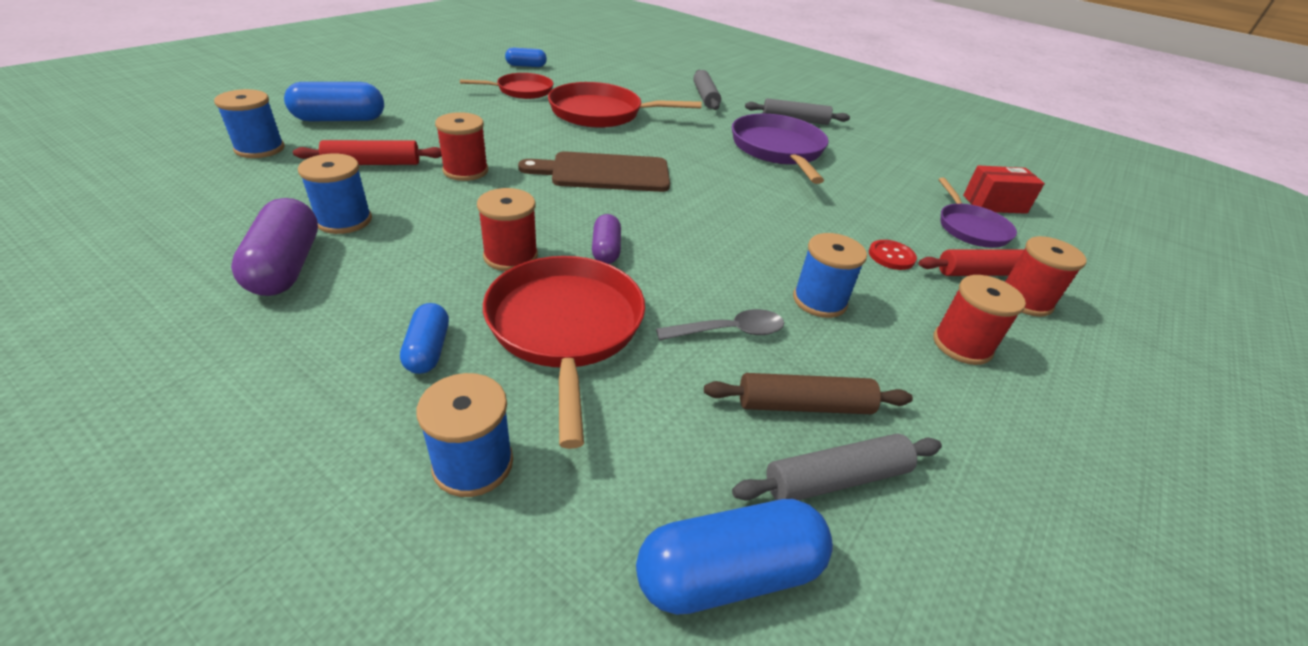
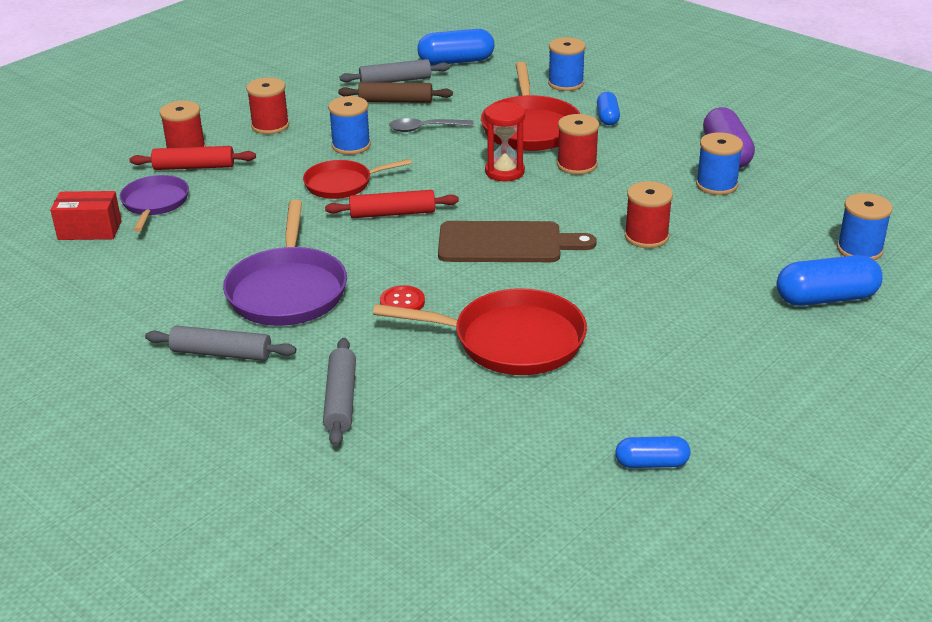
camera: 170 degrees left, 5 degrees down
red rolling pin [293,140,442,165] -> red rolling pin moved to [325,190,459,218]
red pan [460,73,553,99] -> red pan moved to [303,159,412,199]
purple capsule [592,214,621,264] -> red hourglass [485,102,525,181]
red button [869,240,917,270] -> red button moved to [380,285,425,310]

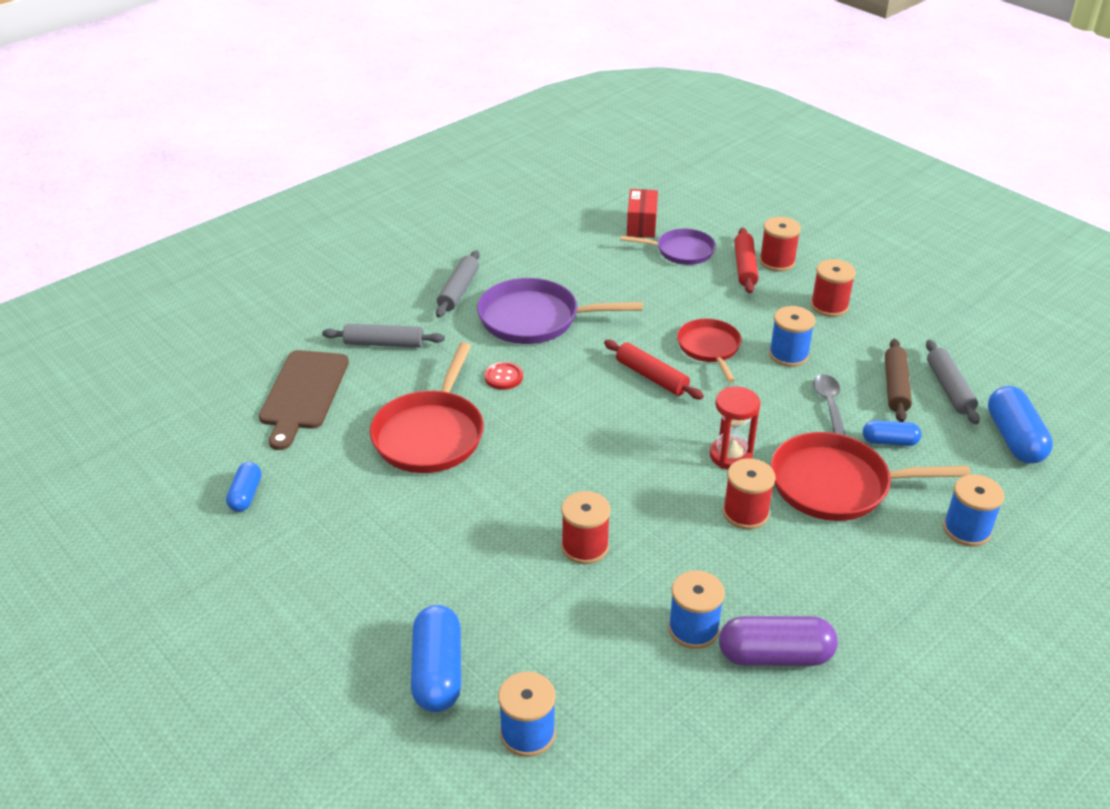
camera: 95 degrees right, 5 degrees up
red rolling pin [325,190,459,218] -> red rolling pin turned 45 degrees counterclockwise [604,340,704,399]
brown cutting board [438,221,597,262] -> brown cutting board moved to [259,350,349,450]
blue capsule [597,92,620,126] -> blue capsule moved to [863,420,922,446]

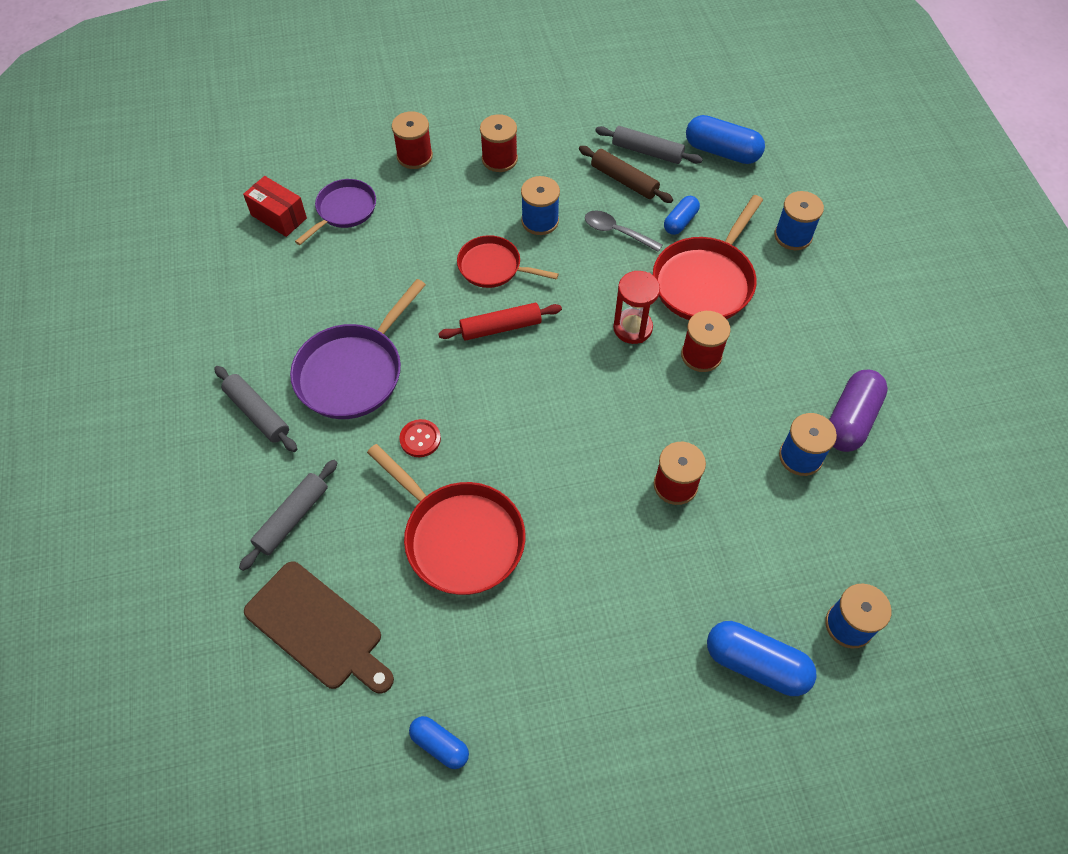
camera: 60 degrees left, 20 degrees up
red rolling pin [734,227,758,294] -> none

